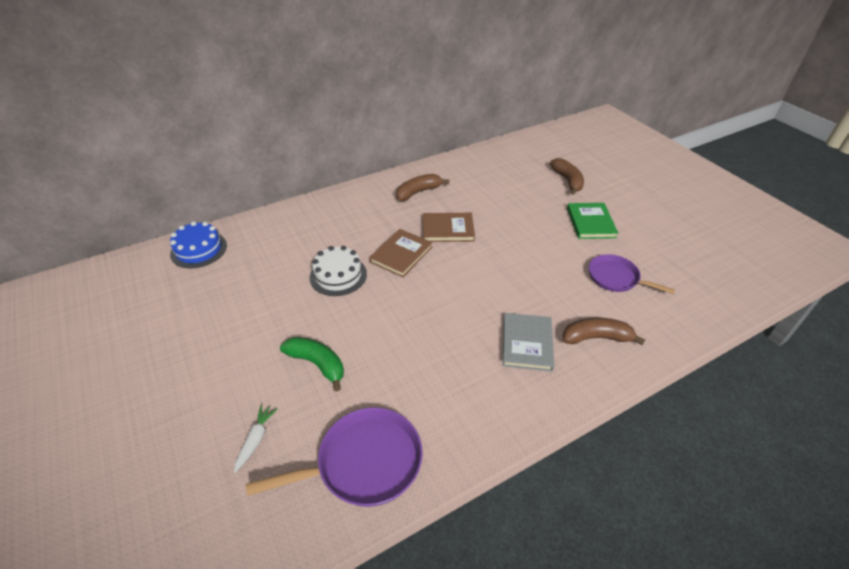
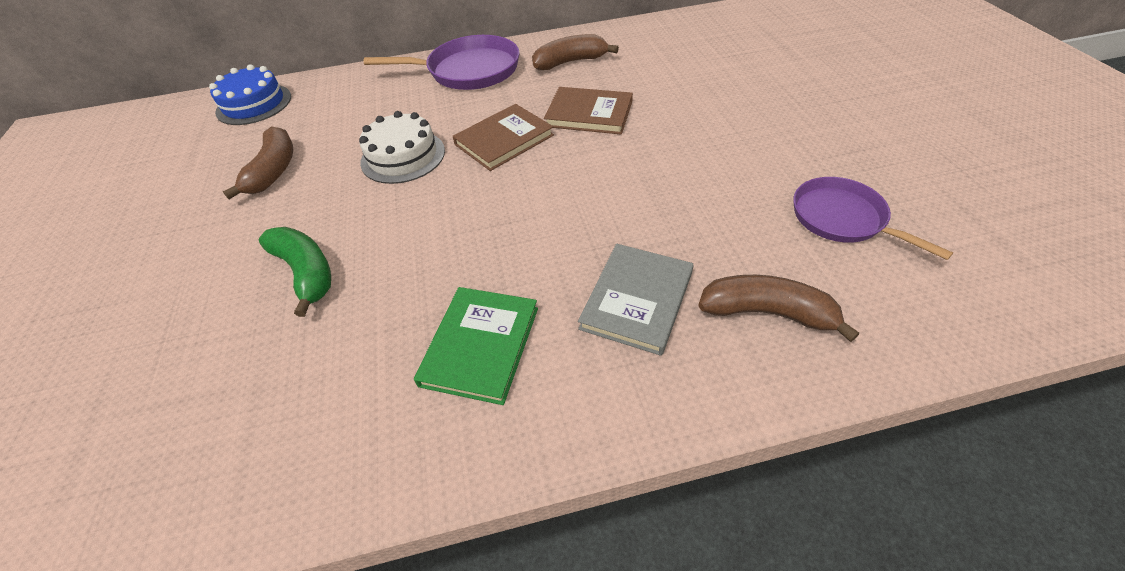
camera: 20 degrees right, 5 degrees up
white carrot [234,405,278,473] -> none
purple pan [246,407,423,507] -> purple pan moved to [363,35,520,90]
brown banana [550,158,584,195] -> brown banana moved to [223,126,293,199]
green book [567,203,618,239] -> green book moved to [414,287,538,405]

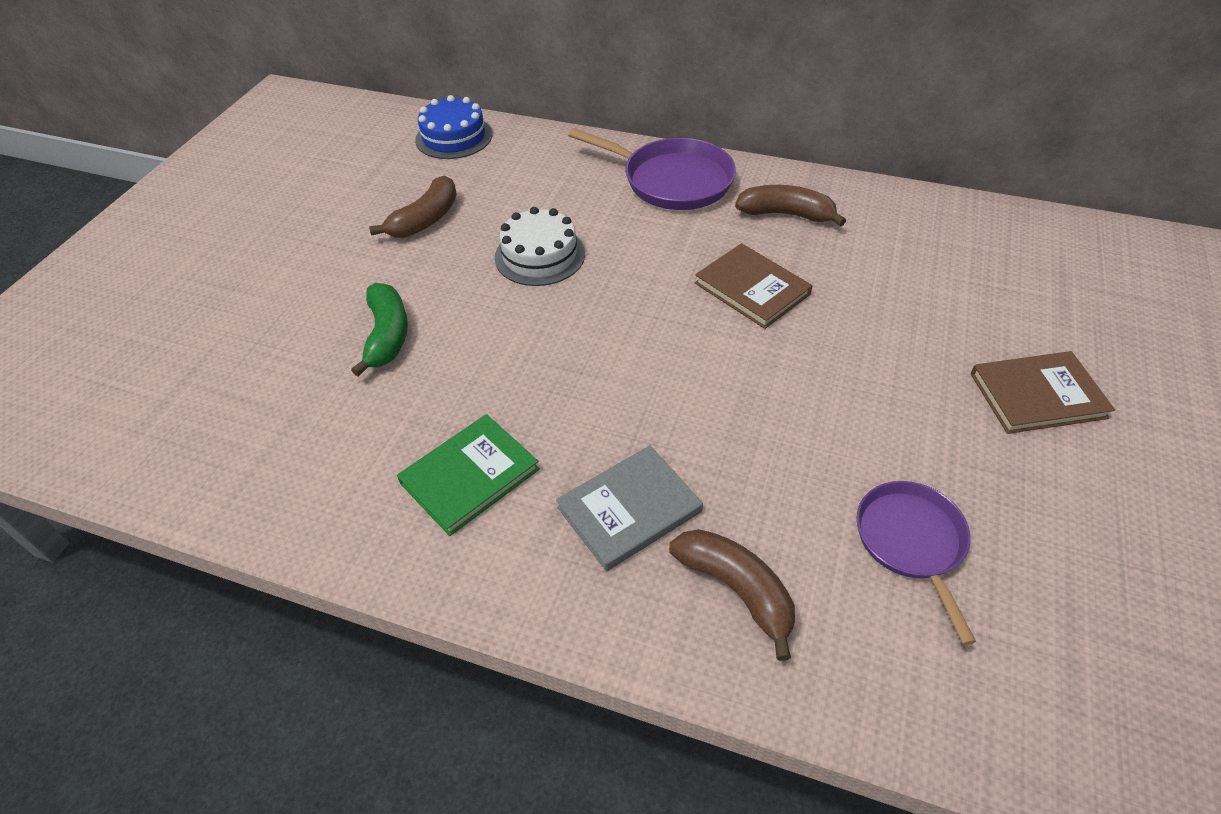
camera: 30 degrees right, 0 degrees up
brown book [452,104,554,171] -> brown book moved to [970,351,1115,434]

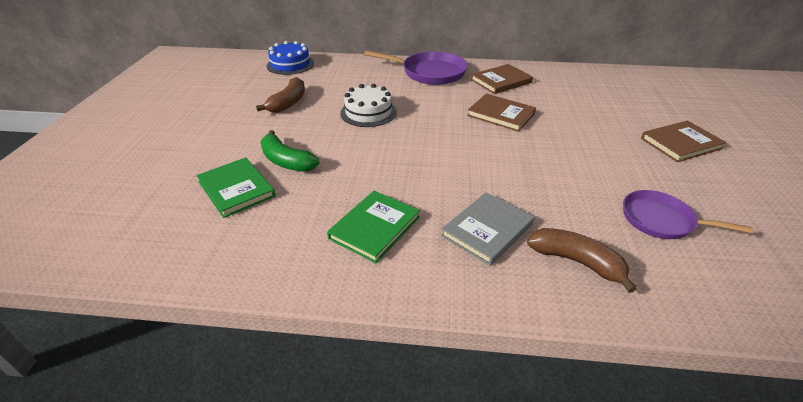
camera: 15 degrees left, 10 degrees down
green banana [351,283,408,376] -> green banana turned 150 degrees clockwise [261,130,319,172]
brown banana [735,185,846,227] -> brown book [471,64,533,94]
purple pan [857,481,976,645] -> purple pan turned 45 degrees counterclockwise [623,190,753,239]
none -> green book [196,157,275,218]

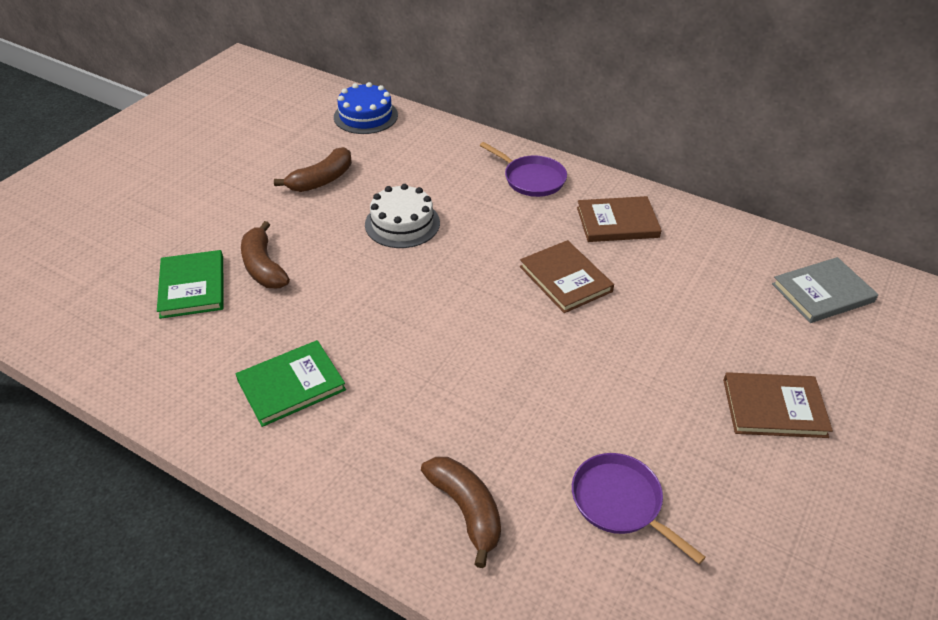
camera: 25 degrees right, 5 degrees up
green banana [261,130,319,172] -> brown banana [241,221,290,288]
purple pan [364,51,468,85] -> purple pan [480,142,567,197], size x0.67
grey book [441,192,534,266] -> grey book moved to [772,257,878,323]

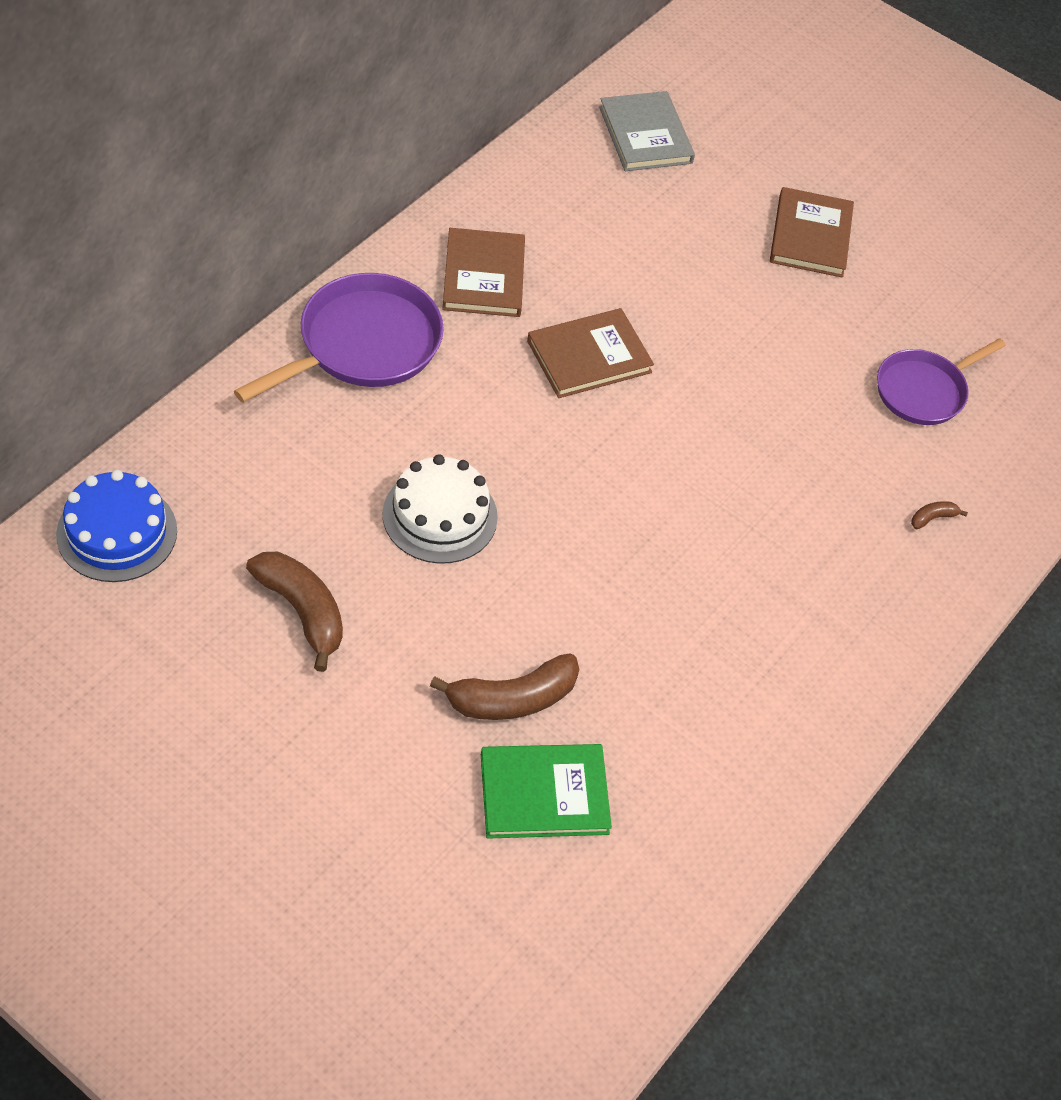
camera: 90 degrees left, 10 degrees up
green book [236,340,346,427] -> none
brown banana [421,457,501,568] -> brown banana [911,501,968,529], size x0.44
purple pan [480,142,567,197] -> purple pan [234,273,444,402], size x1.50

